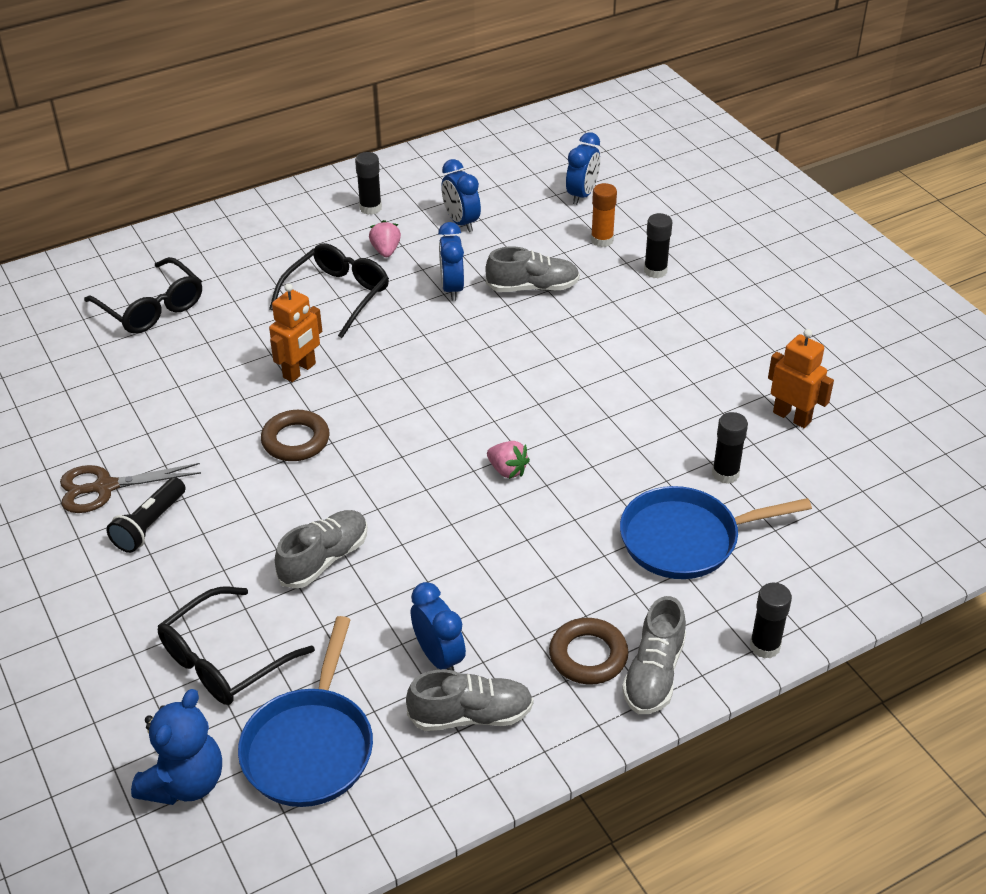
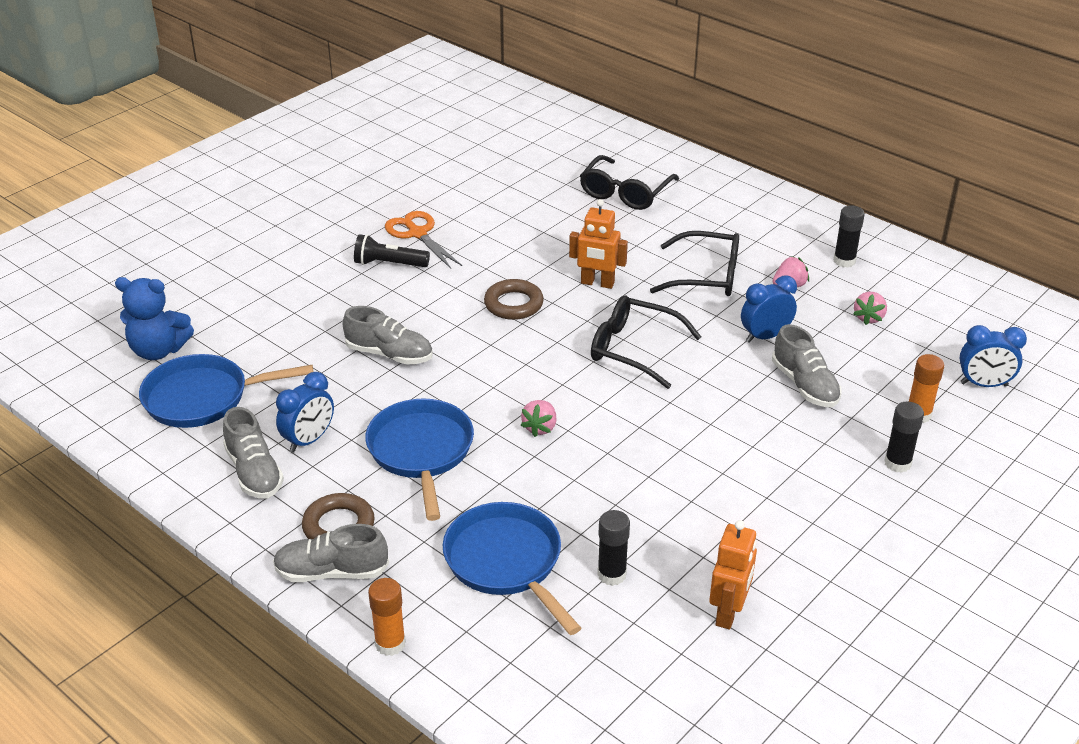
camera: 70 degrees right, 5 degrees down
brown scissors [60,463,201,513] -> orange scissors [385,211,462,269]
black glasses [158,587,315,705] -> black glasses moved to [591,295,701,389]
blue clock [441,159,481,232] -> pink strawberry [853,291,887,325]
black glue stick [750,582,792,659] -> orange glue stick [368,578,406,656]
none -> blue pan [365,398,474,521]

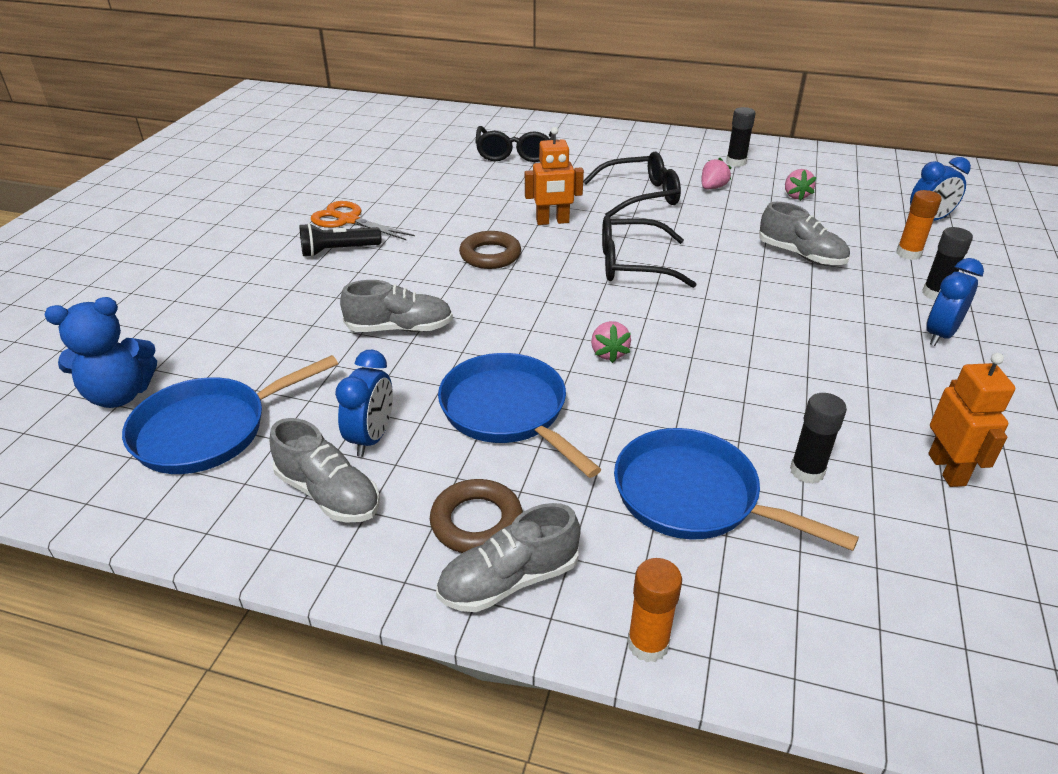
camera: 25 degrees left, 0 degrees up
blue clock [741,275,797,343] -> blue clock moved to [926,258,984,346]

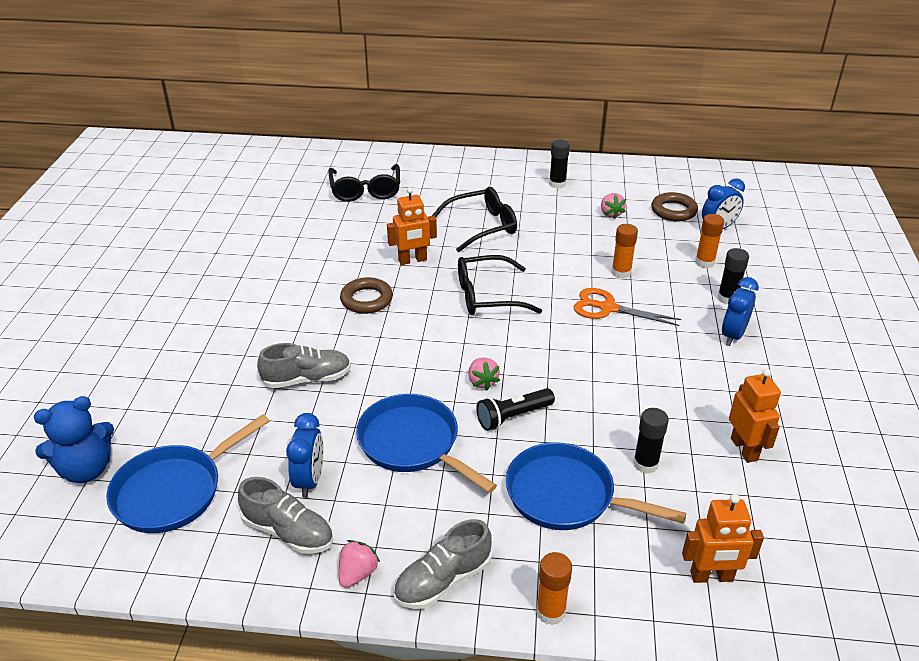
camera: 10 degrees left, 0 degrees up
black flashlight [299,223,382,257] -> black flashlight moved to [476,388,555,431]
orange scissors [311,201,415,241] -> orange scissors moved to [573,288,681,326]
brown ring [430,479,523,553] -> brown ring moved to [651,192,698,221]
pink strawberry [702,158,732,189] -> pink strawberry moved to [339,540,380,588]
grey shoe [759,202,850,265] -> orange glue stick [612,224,638,279]
none -> orange robot [682,494,764,583]

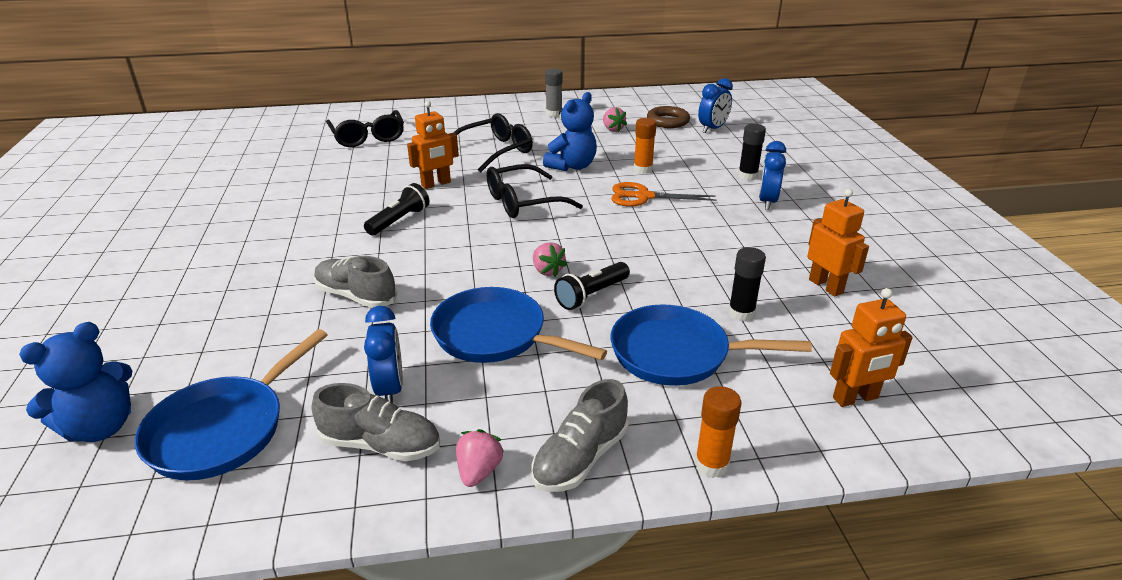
camera: 15 degrees left, 5 degrees down
grey shoe [257,343,351,388] -> grey shoe turned 120 degrees counterclockwise [314,256,397,308]
brown ring [340,277,393,314] -> black flashlight [364,183,429,235]
black glue stick [549,139,570,189] -> grey glue stick [545,68,563,117]
orange glue stick [695,214,724,268] -> none
none -> blue teddy bear [543,92,597,171]

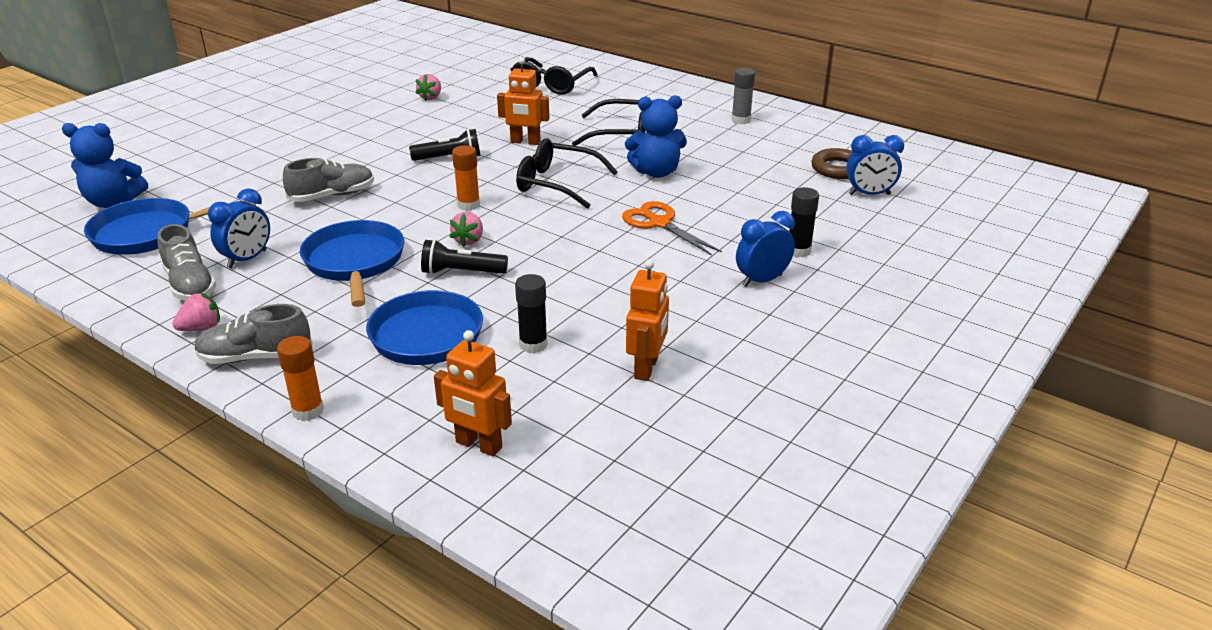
camera: 45 degrees right, 0 degrees up
grey shoe [314,256,397,308] -> grey shoe turned 75 degrees clockwise [283,158,374,202]
pink strawberry [603,107,627,132] -> pink strawberry moved to [416,74,441,101]
orange glue stick [634,118,656,174] -> orange glue stick moved to [452,145,480,211]

